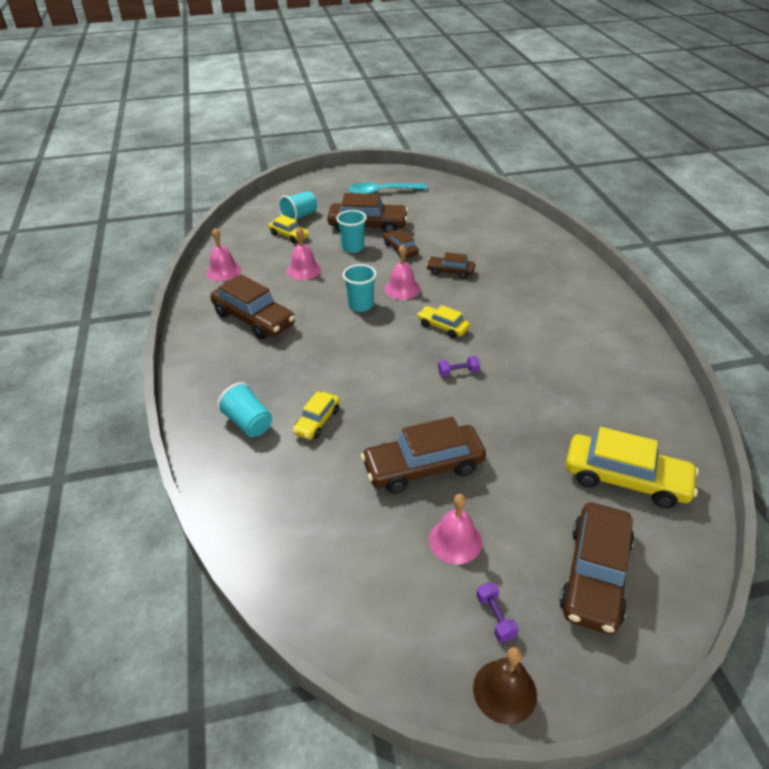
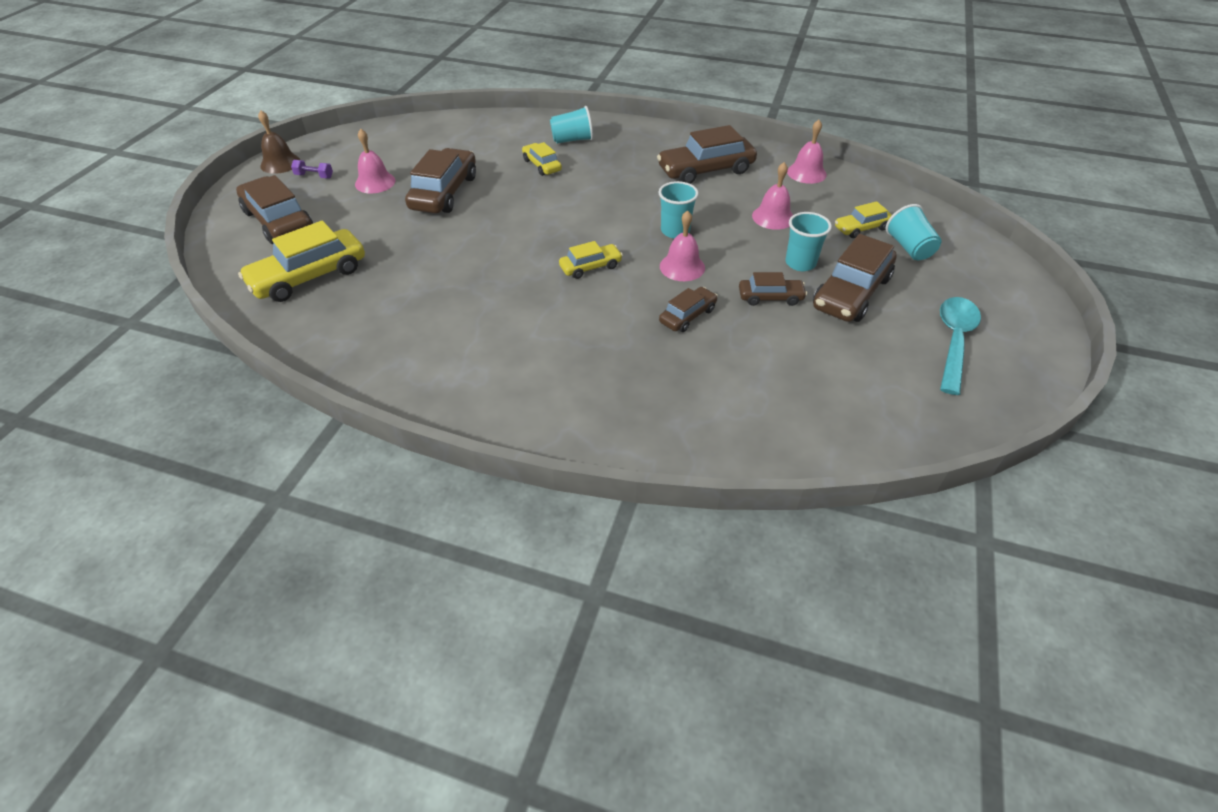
camera: 120 degrees right, 5 degrees up
purple dumbbell [438,356,480,377] -> none

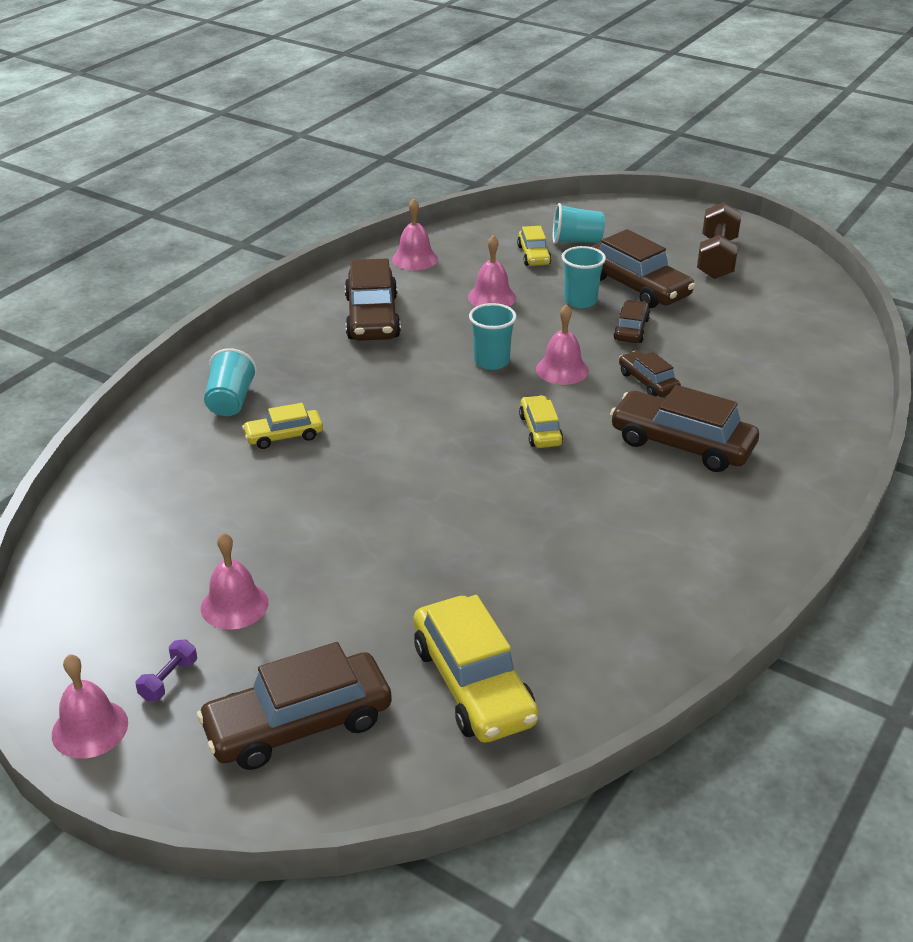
camera: 75 degrees left, 10 degrees down
brown bell [258,110,300,174] -> pink bell [52,654,128,759]
brown car [405,148,476,213] -> brown car moved to [610,385,759,472]
turquoise spoon [940,297,981,395] -> brown dumbbell [697,202,742,279]

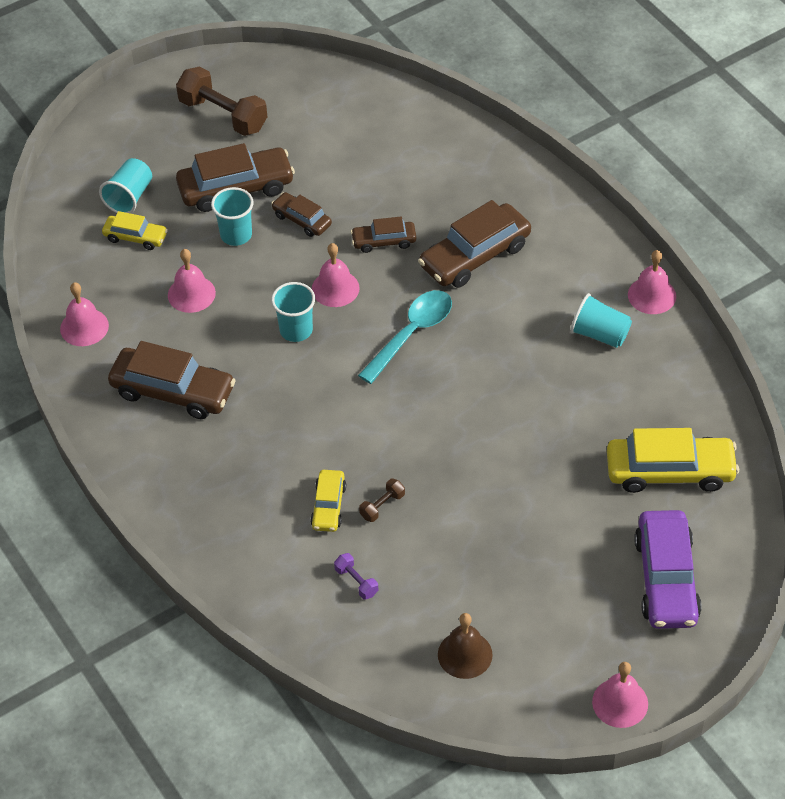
camera: 65 degrees left, 15 degrees up
purple dumbbell [136,639,197,701] -> purple dumbbell moved to [334,553,378,599]
brown car [197,642,392,770] -> purple car [634,510,702,629]
pink bell [201,533,269,630] -> pink bell moved to [628,250,676,314]
turquoise cup [204,348,258,416] -> turquoise cup moved to [570,293,632,348]
yellow car [519,395,563,448] -> turquoise spoon [358,290,452,384]
none -> brown dumbbell [359,479,405,522]
none -> brown bell [438,613,493,679]

